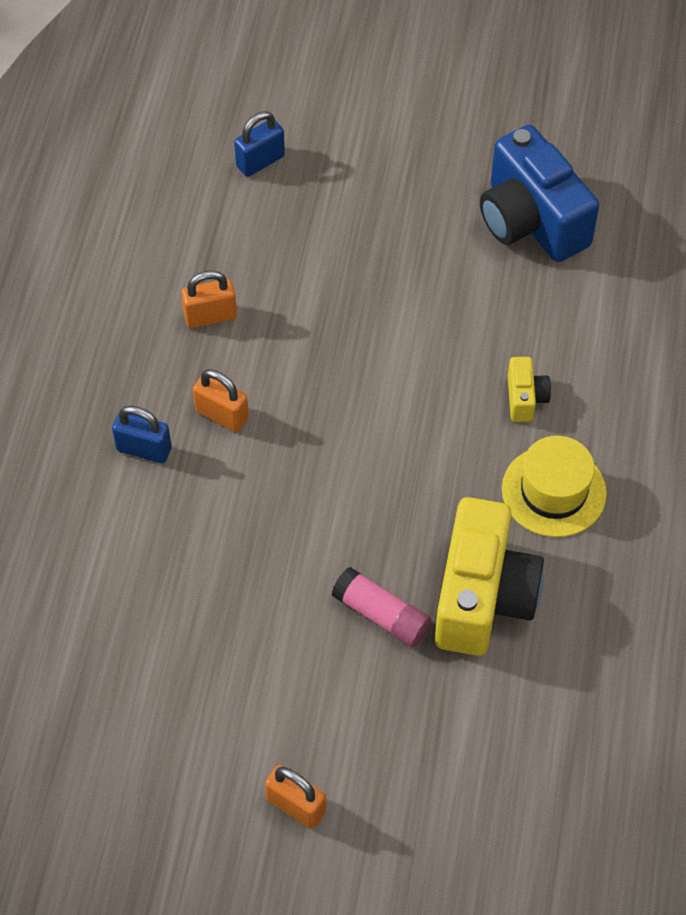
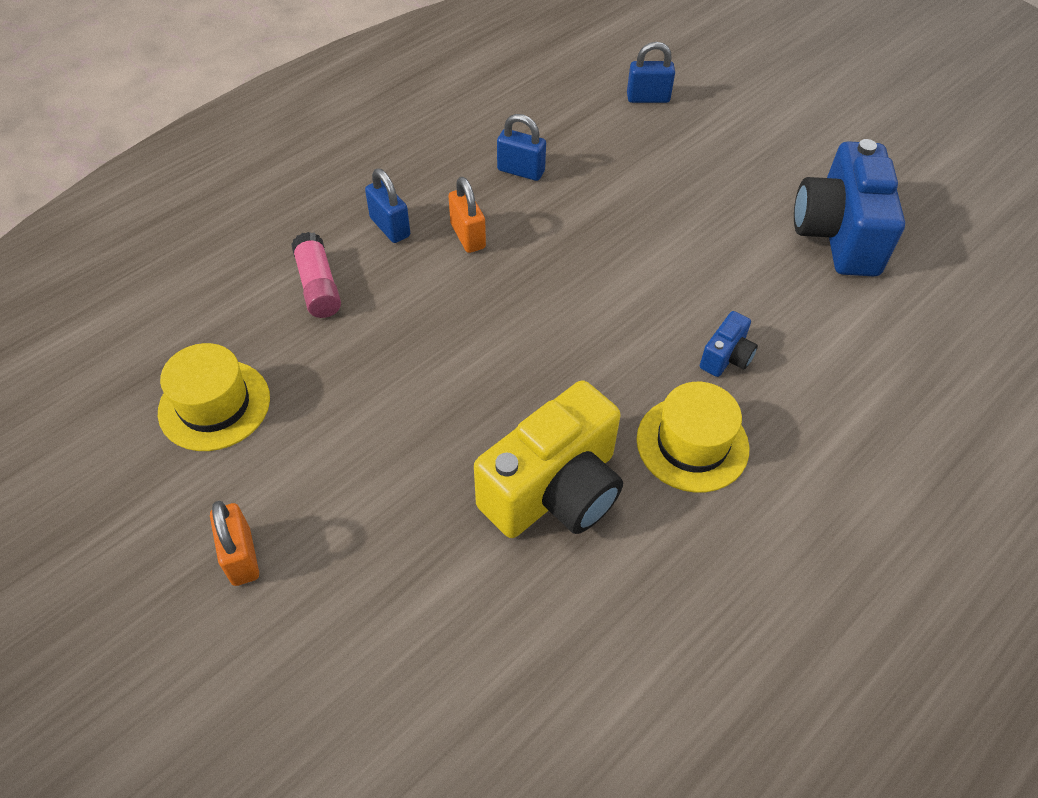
camera: 35 degrees right, 5 degrees down
orange padlock [181,270,237,328] -> blue padlock [497,114,546,181]
pink glue stick [332,567,431,647] -> pink glue stick moved to [291,232,341,318]
yellow camera [508,357,551,422] -> blue camera [700,311,758,377]
none -> yellow hat [158,343,270,451]

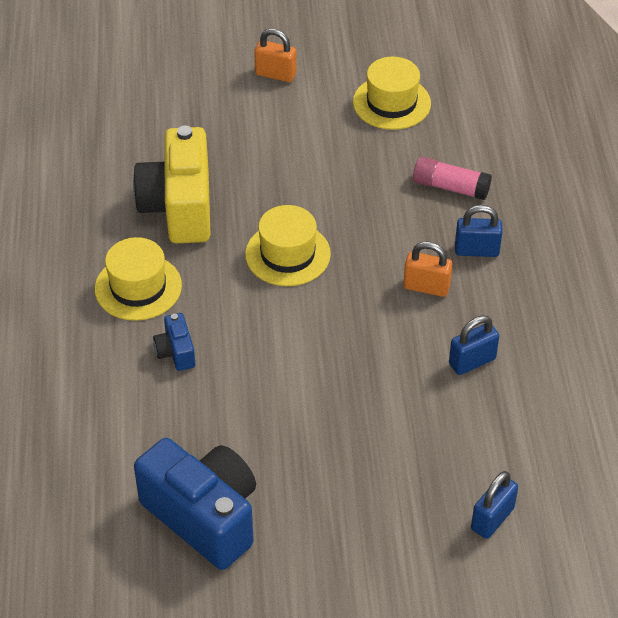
camera: 130 degrees right, 5 degrees down
none -> yellow hat [245,205,331,286]

